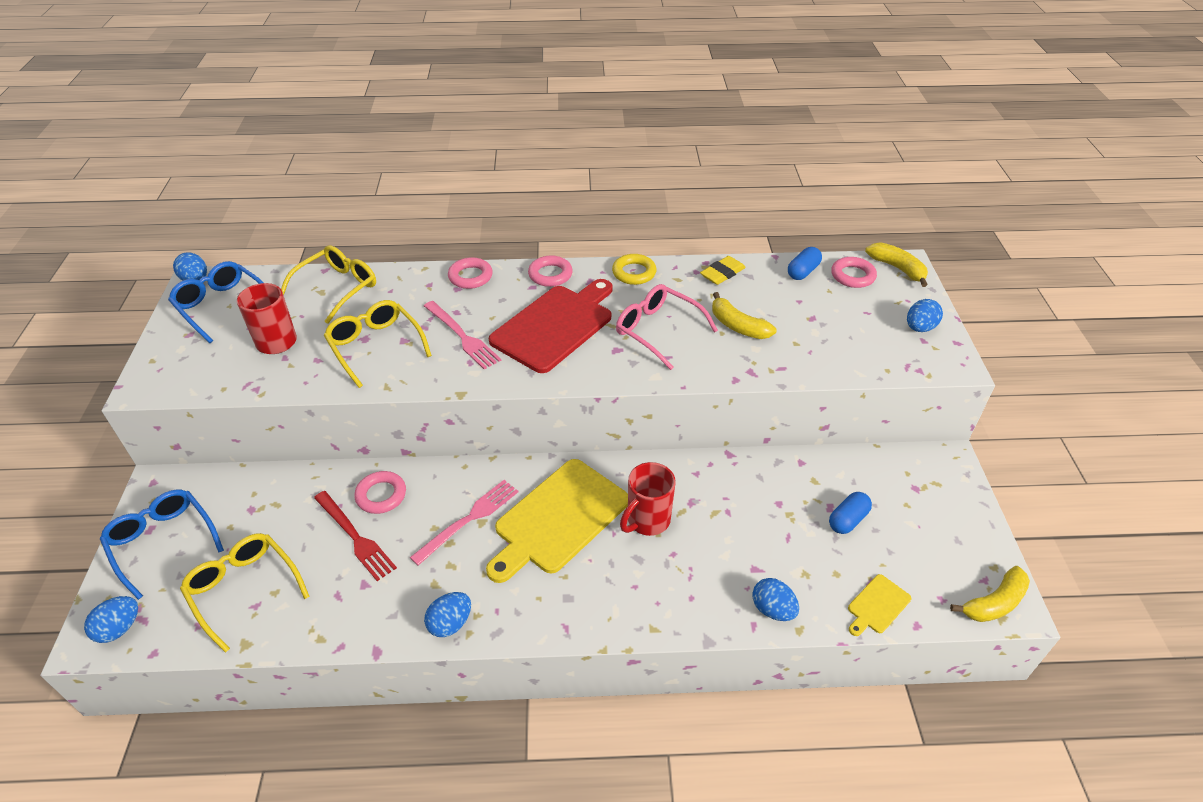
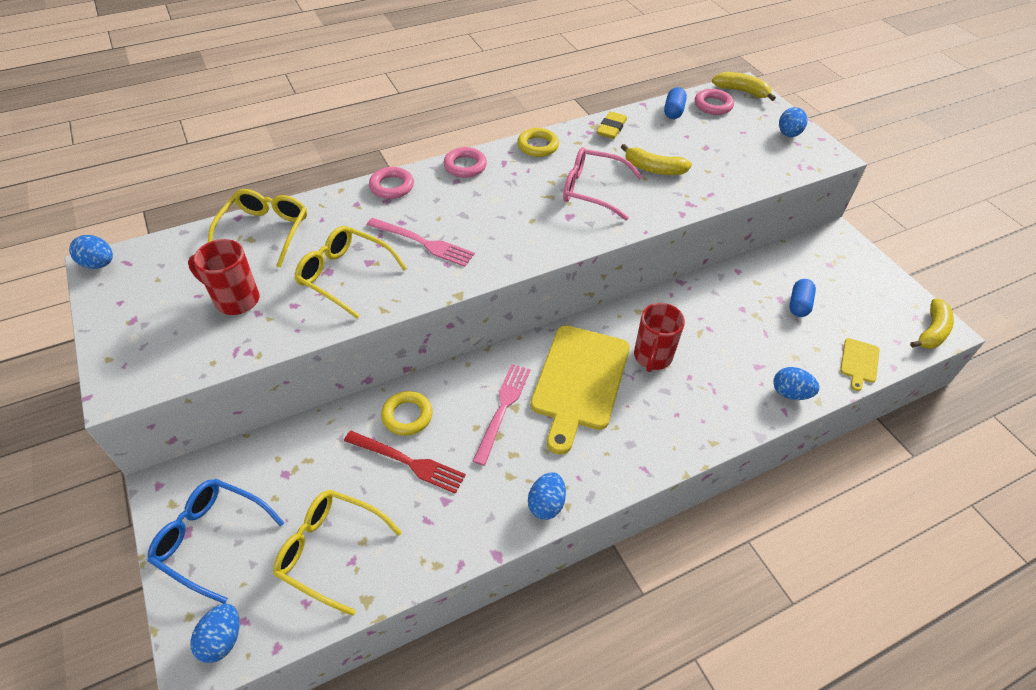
camera: 25 degrees left, 5 degrees up
blue glasses [168,261,264,343] -> none
pink ring [354,471,406,514] -> yellow ring [381,391,433,436]
red cutting board [489,279,613,373] -> none

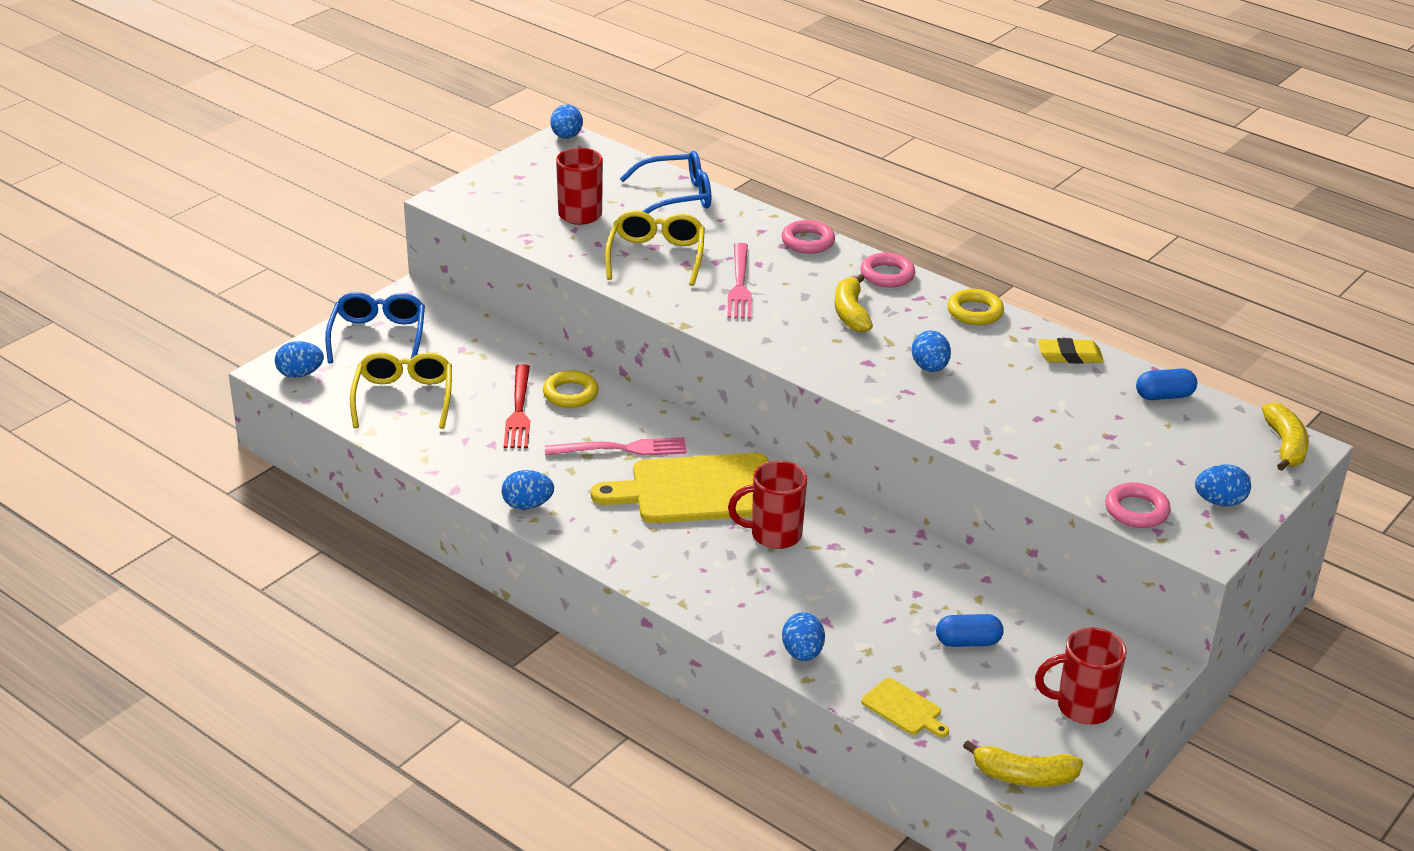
camera: 65 degrees right, 15 degrees down
yellow glasses [208,189,307,268] -> blue glasses [620,151,711,214]
pink glasses [563,147,642,221] -> blue egg [912,330,951,372]
yellow banana [621,144,692,175] -> yellow banana moved to [835,274,873,332]
pink ring [695,89,734,115] -> pink ring moved to [1105,482,1171,528]
yellow cutting board [840,338,880,391] -> yellow cutting board turned 135 degrees counterclockwise [861,678,949,737]
none -> red mug [1035,627,1127,725]

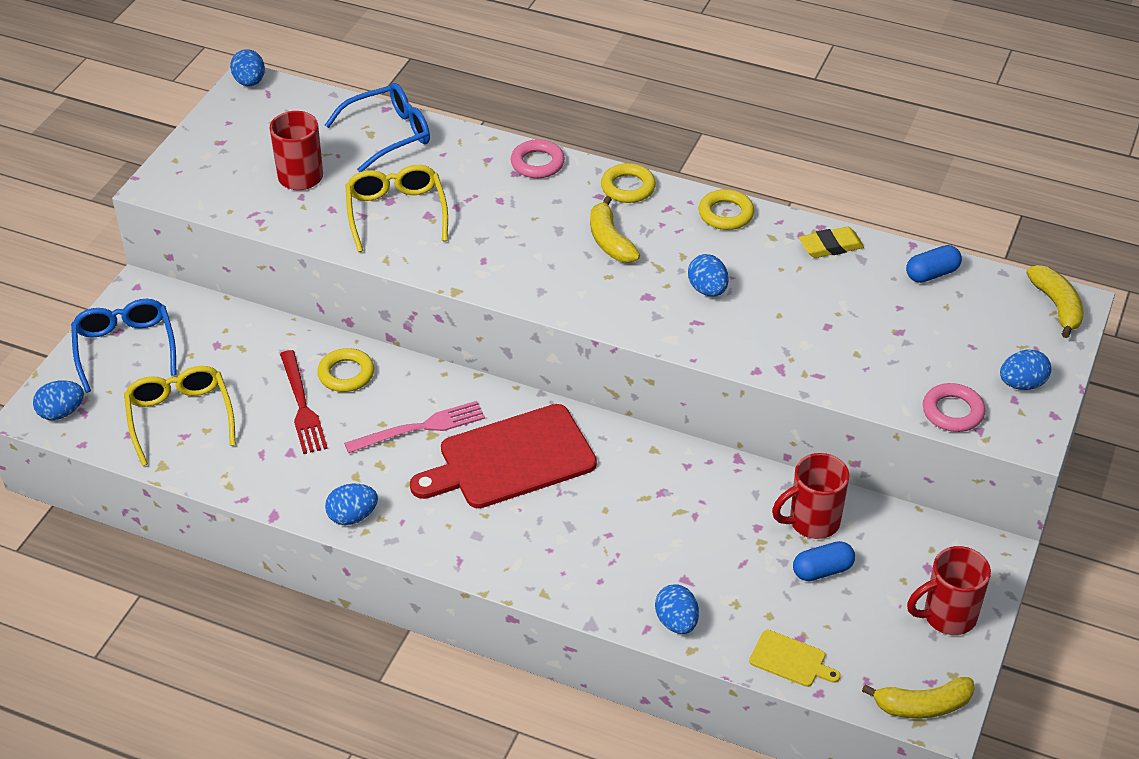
camera: 15 degrees left, 10 degrees up
yellow cutting board [591,453,769,523] -> red cutting board [410,404,597,508]
pink fork [727,243,752,319] -> none
red mug [728,461,807,549] -> red mug moved to [772,453,849,539]
pink ring [860,253,915,287] -> yellow ring [601,163,656,203]

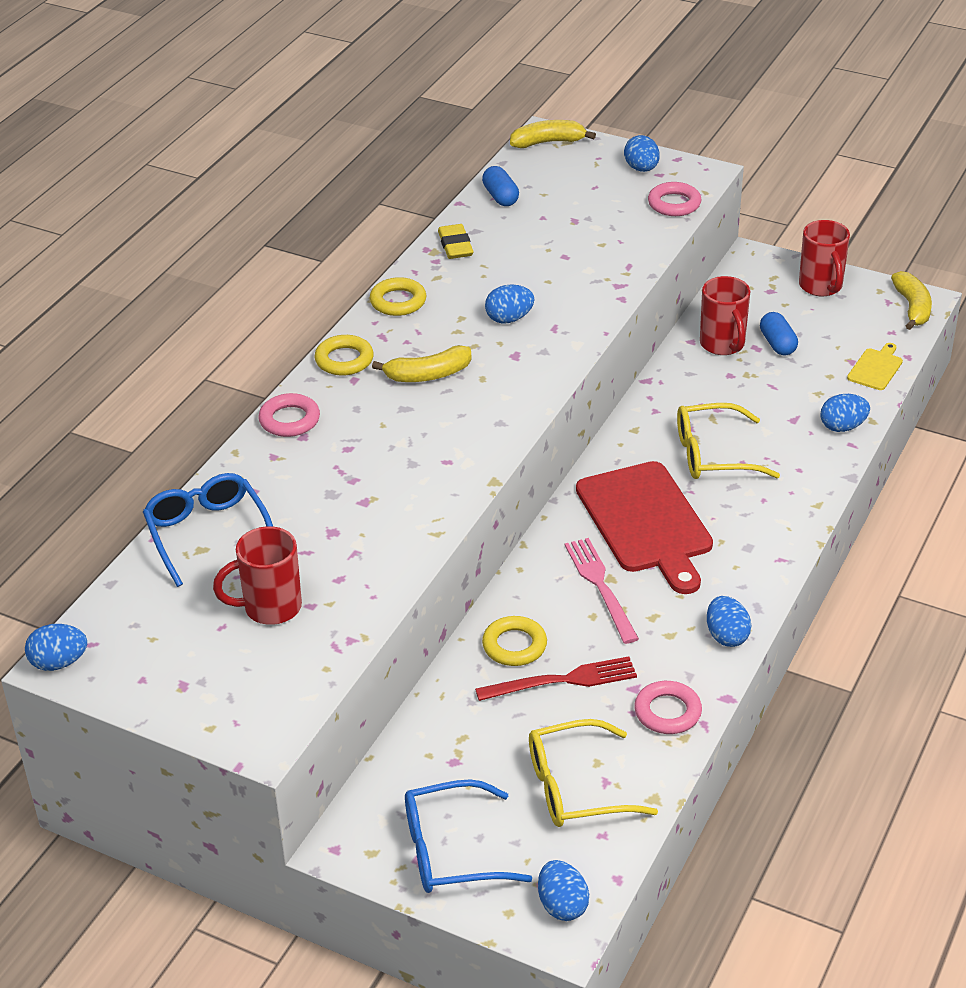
camera: 85 degrees left, 5 degrees down
yellow glasses [345,165,448,252] -> yellow glasses moved to [677,403,780,479]
none -> pink ring [634,681,702,734]

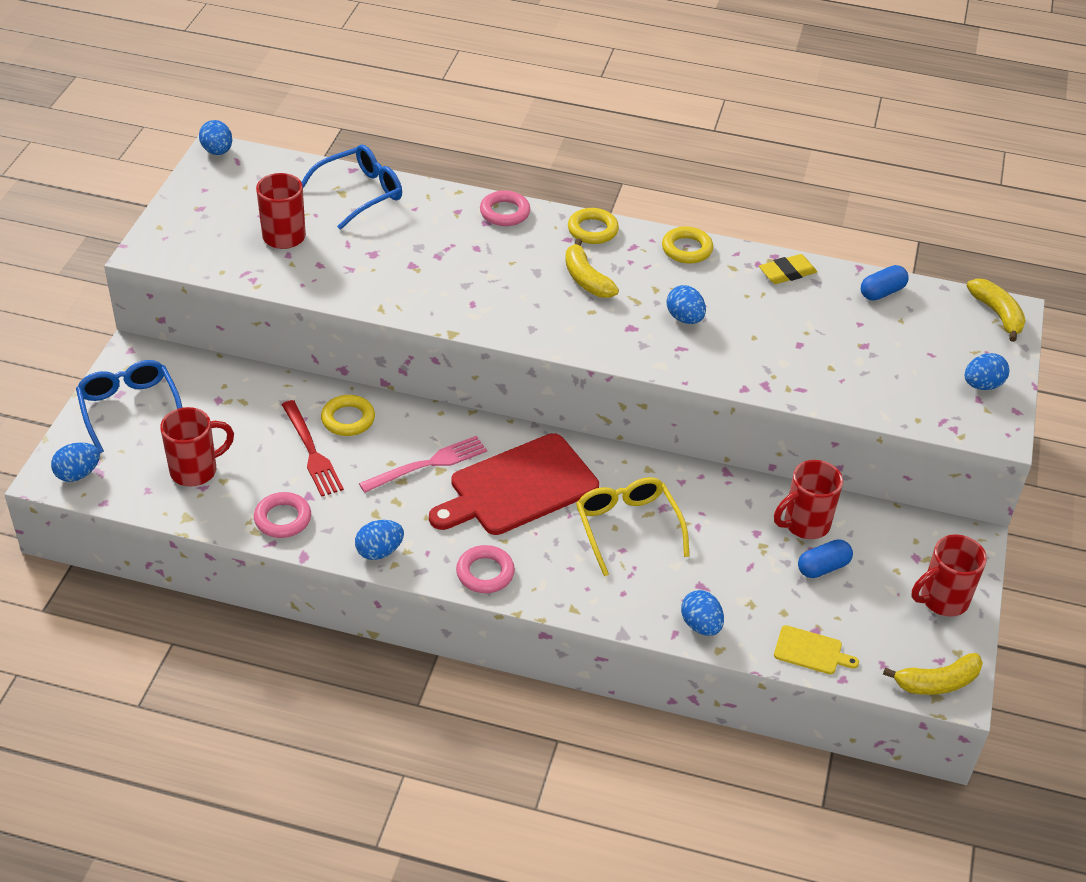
camera: 75 degrees right, 5 degrees up
yellow glasses [529,719,658,827] -> red mug [160,407,234,487]
pink ring [648,182,701,216] -> pink ring moved to [456,545,515,593]

